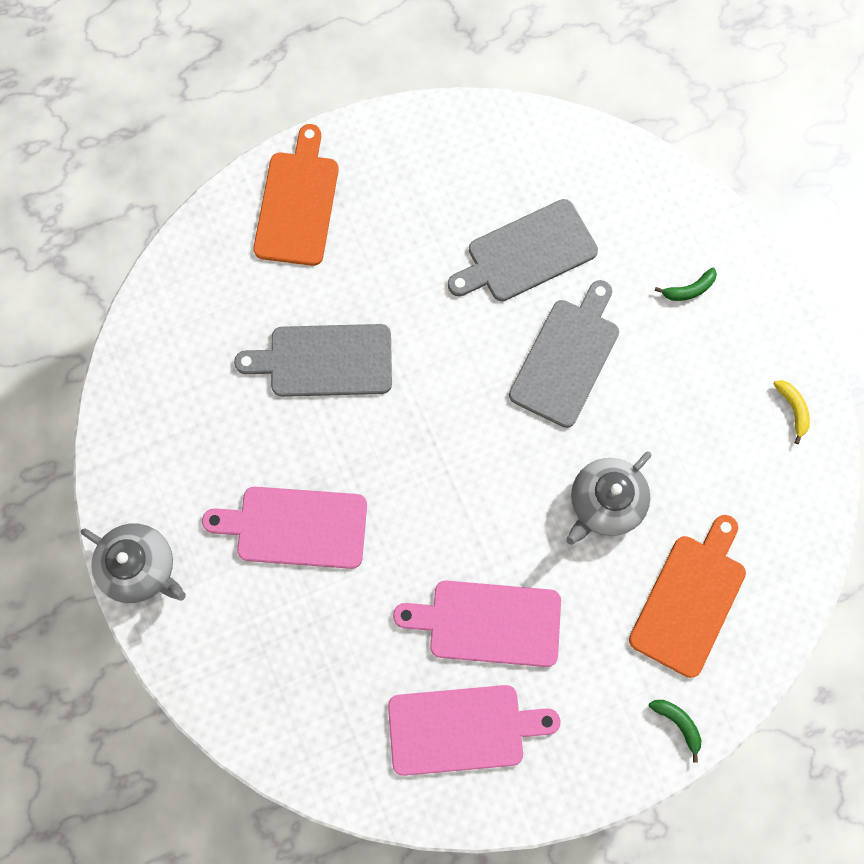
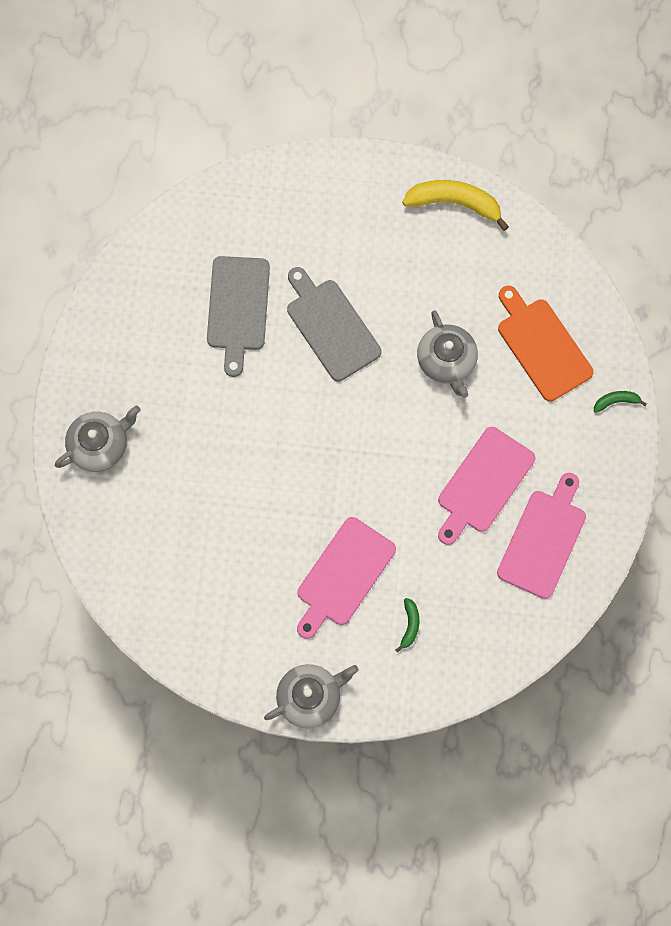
camera: 60 degrees left, 0 degrees up
grey cutting board [234,324,392,397] -> none
orange cutting board [253,124,339,266] -> grey teapot [55,405,140,472]
green banana [655,268,717,301] -> green banana moved to [396,598,419,653]
yellow banana [774,380,810,444] -> yellow banana [402,180,509,231], size x2.07

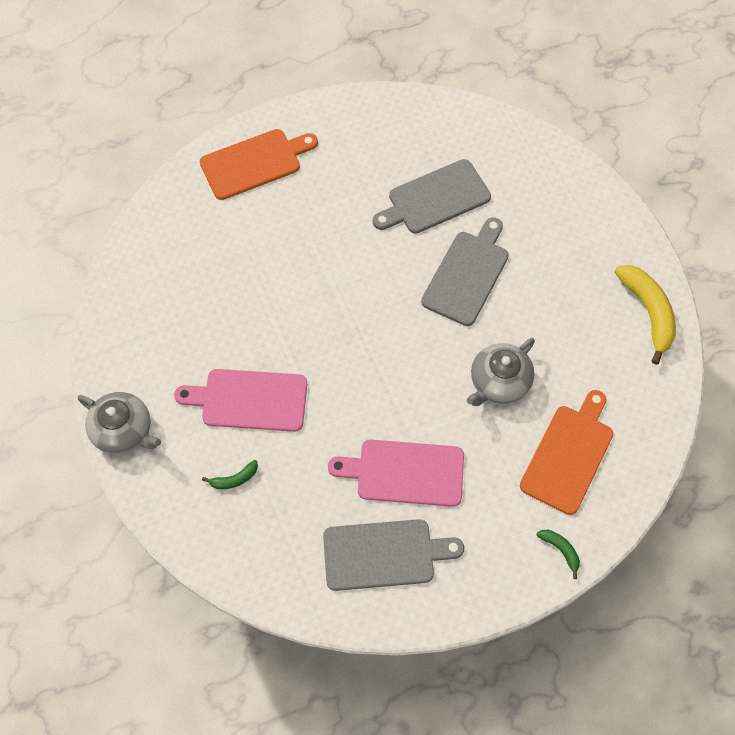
camera: 60 degrees right, 10 degrees down
grey teapot [55,405,140,472] -> orange cutting board [200,129,318,200]
pink cutting board [497,473,586,599] -> grey cutting board [323,519,464,591]

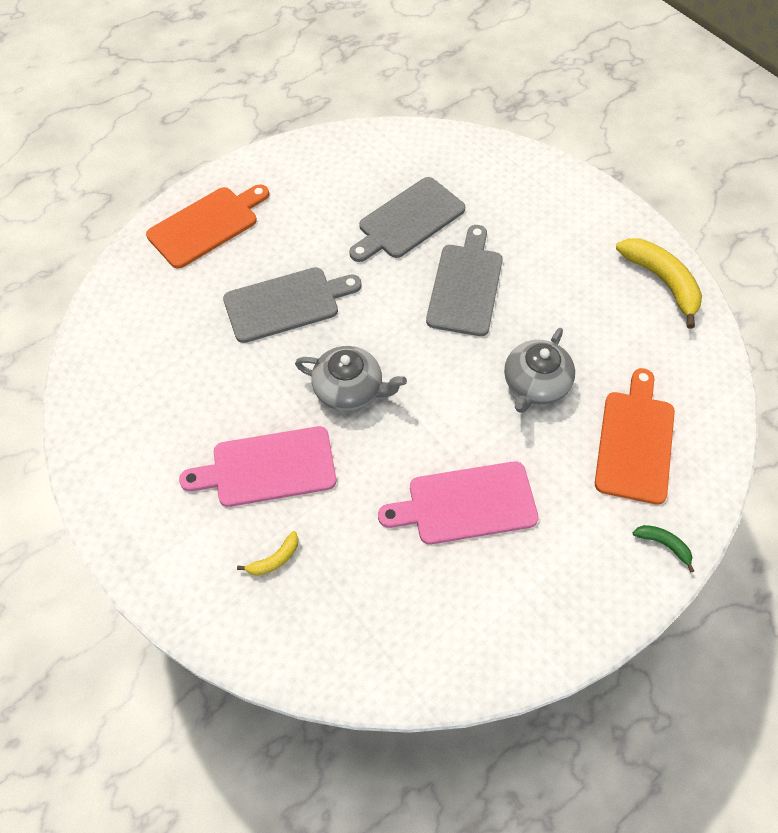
camera: 15 degrees left, 5 degrees down
grey teapot [78,392,161,454] -> grey teapot moved to [295,346,407,411]
green banana [202,460,258,489] -> yellow banana [237,531,298,576]
grey cutting board [323,519,464,591] -> grey cutting board moved to [223,267,362,343]

